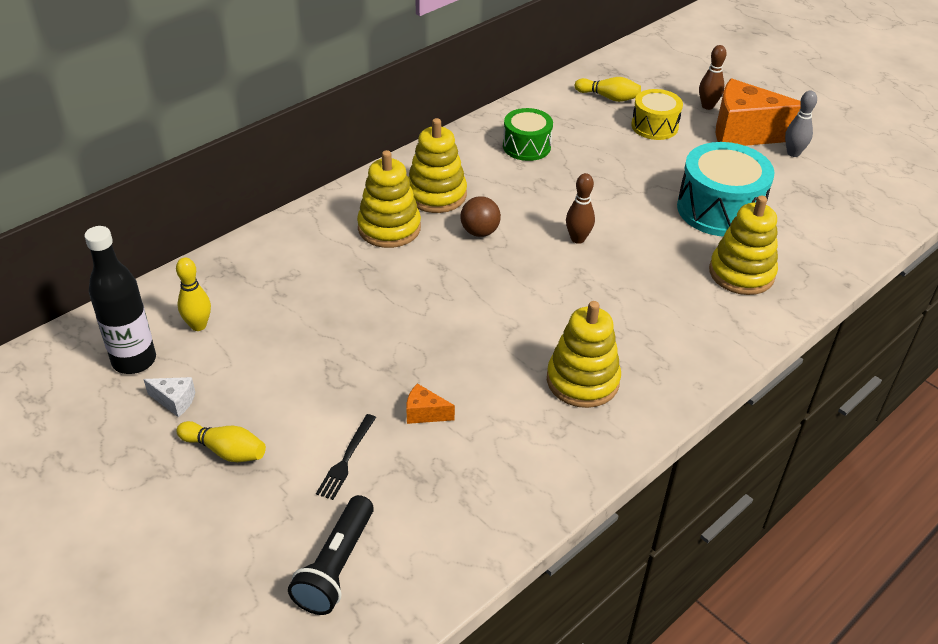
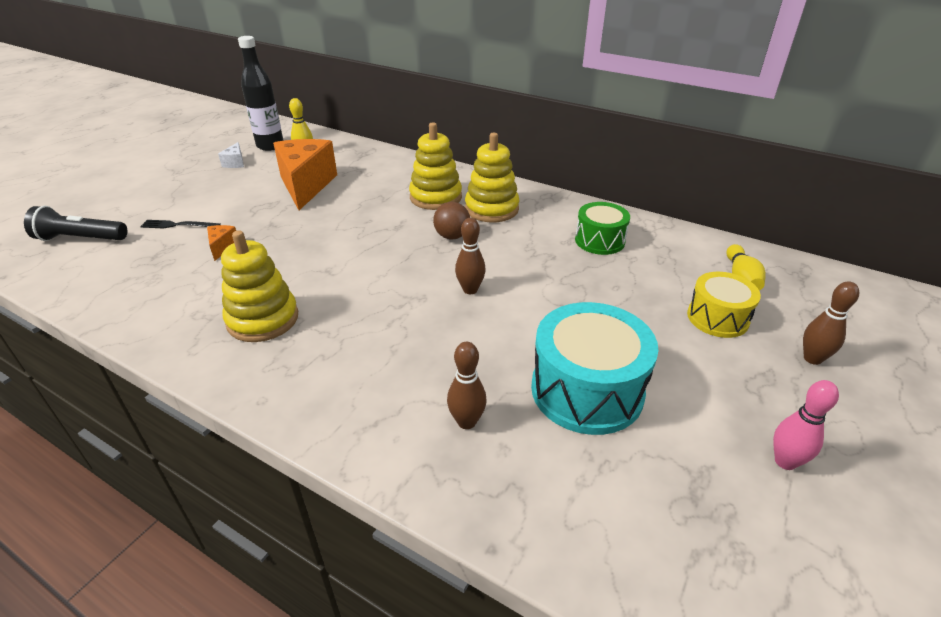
camera: 75 degrees right, 5 degrees down
yellow bowling pin [176,421,266,462] -> none
yellow stacking toy [709,196,778,295] -> brown bowling pin [447,342,487,429]
orange cheese [716,79,800,146] -> orange cheese moved to [273,139,337,210]
grey bowling pin [785,91,817,157] -> pink bowling pin [773,380,839,470]

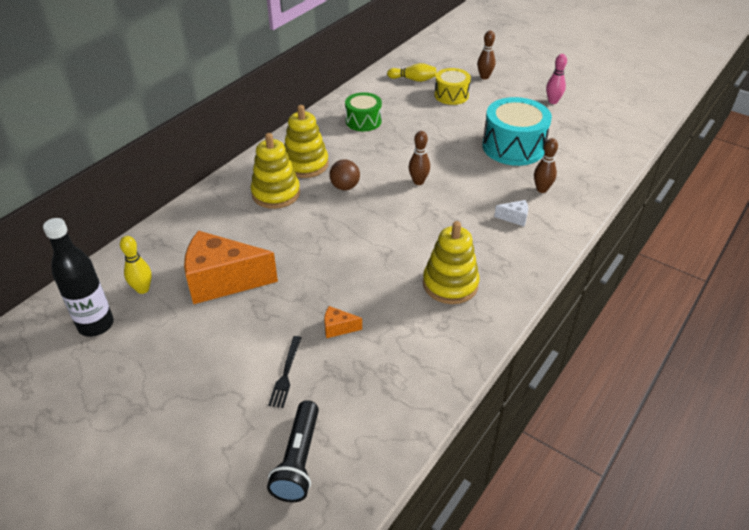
camera: 85 degrees left, 5 degrees up
white cheese [218,142,244,168] -> white cheese moved to [494,200,528,226]

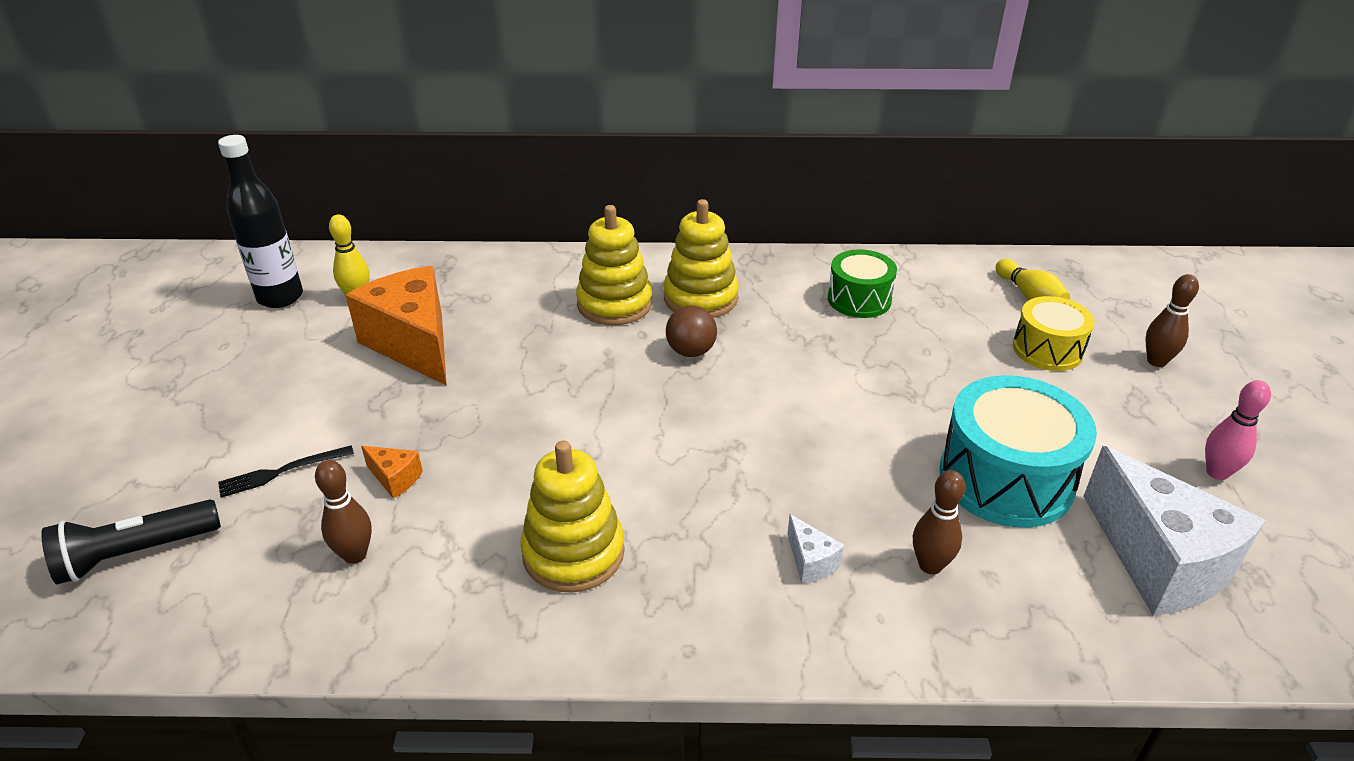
camera: 55 degrees right, 5 degrees down
orange cheese [324,306,362,338] -> orange cheese turned 150 degrees clockwise [361,446,423,499]
brown bowling pin [409,131,430,185] -> brown bowling pin moved to [315,460,372,564]
none -> white cheese [1083,446,1266,616]

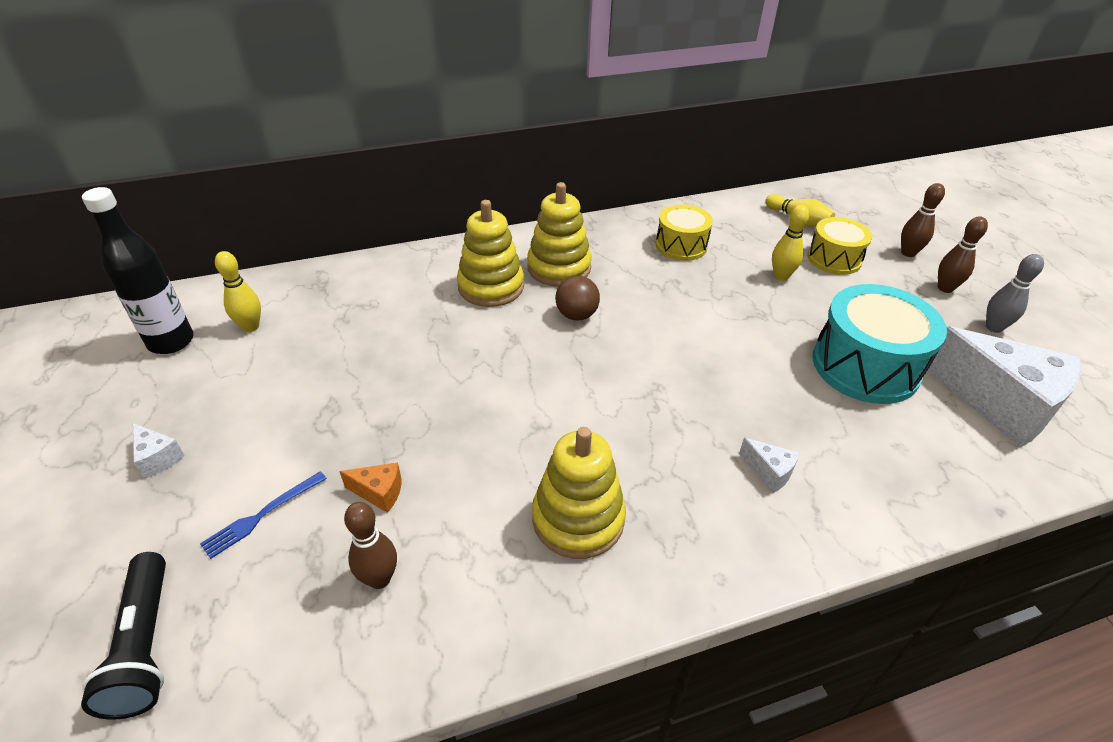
camera: 20 degrees left, 5 degrees up
black flashlight [41,499,221,584] -> black flashlight turned 60 degrees counterclockwise [81,552,166,719]
black fork [218,445,354,498] -> blue fork [200,471,327,559]
orange cheese [346,266,447,386] -> none
green drum [828,249,897,318] -> yellow drum [656,204,713,261]
brown bowling pin [913,470,966,575] -> brown bowling pin moved to [938,216,988,293]
pink bowling pin [1205,380,1271,480] -> grey bowling pin [986,254,1044,333]
none -> white cheese [133,423,185,479]
none -> yellow bowling pin [772,205,809,281]

